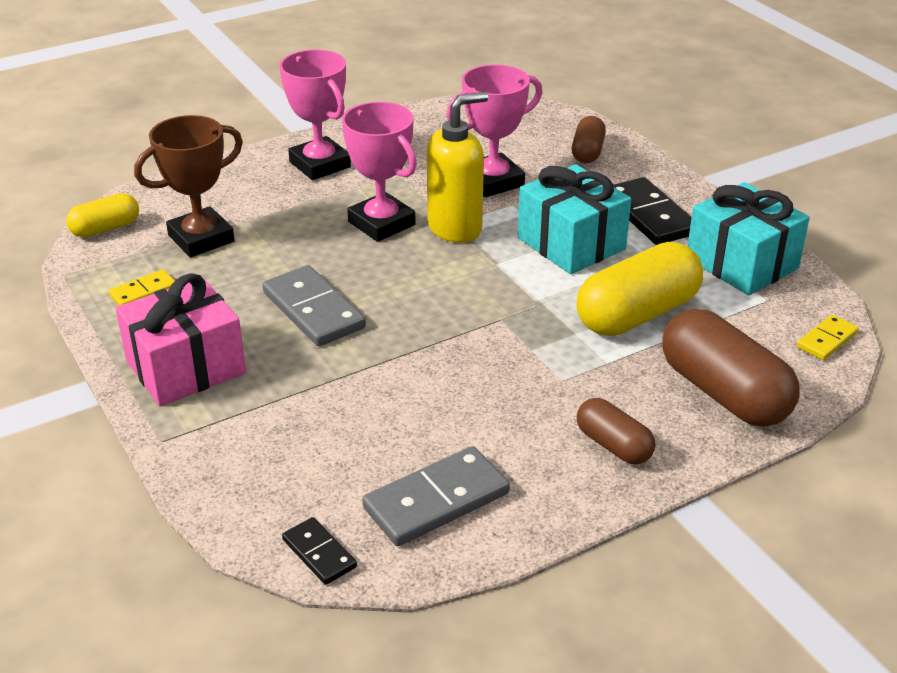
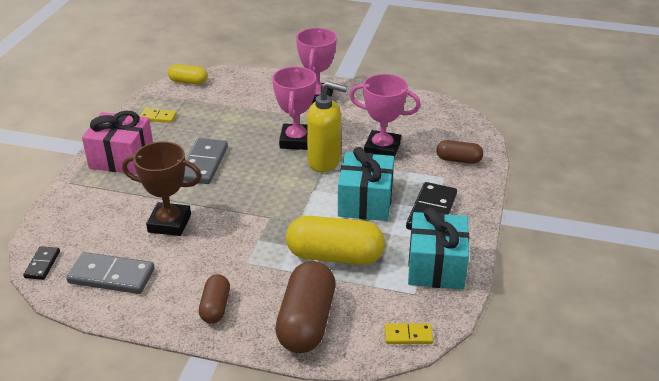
camera: 45 degrees right, 0 degrees up
brown trophy [134,115,243,257] -> brown trophy moved to [122,142,202,236]
brown capsule [572,116,606,163] -> brown capsule turned 45 degrees clockwise [437,140,483,164]

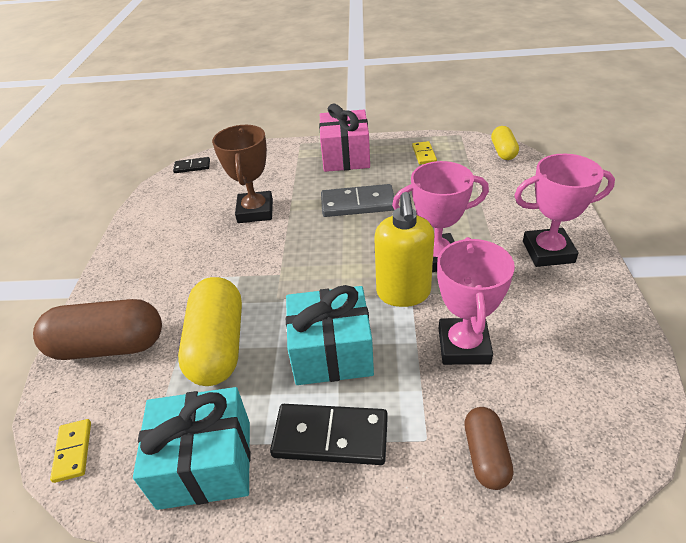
camera: 80 degrees right, 5 degrees up
grey domino [66,252,155,294] -> none
brown capsule [199,274,230,324] -> none

